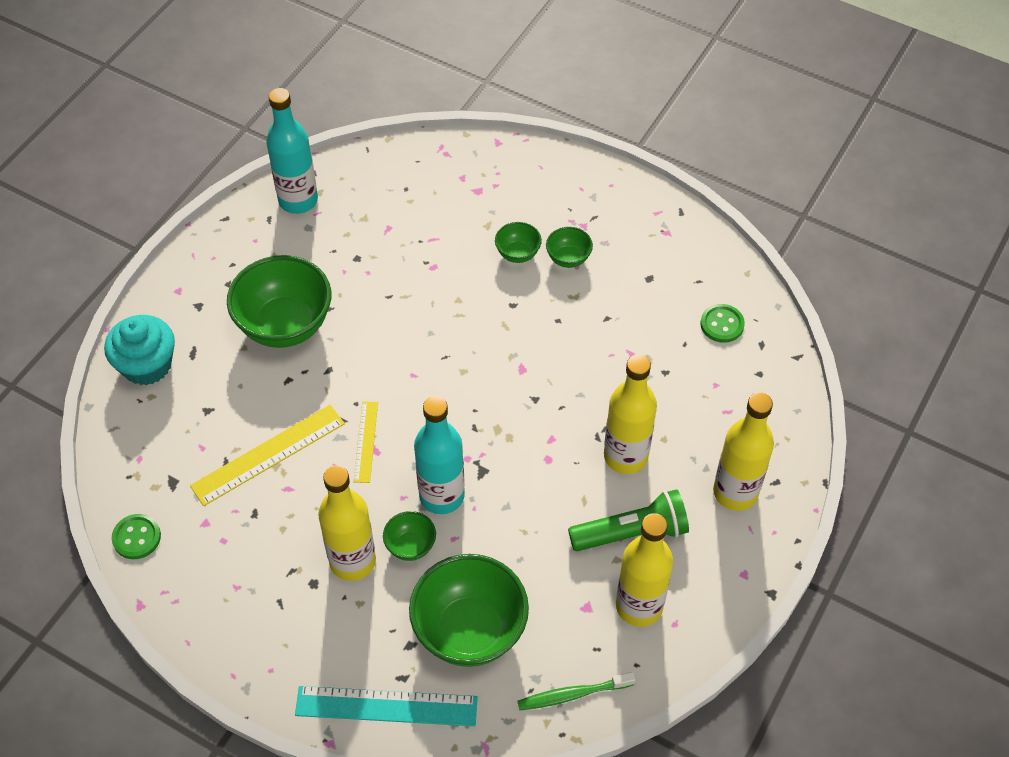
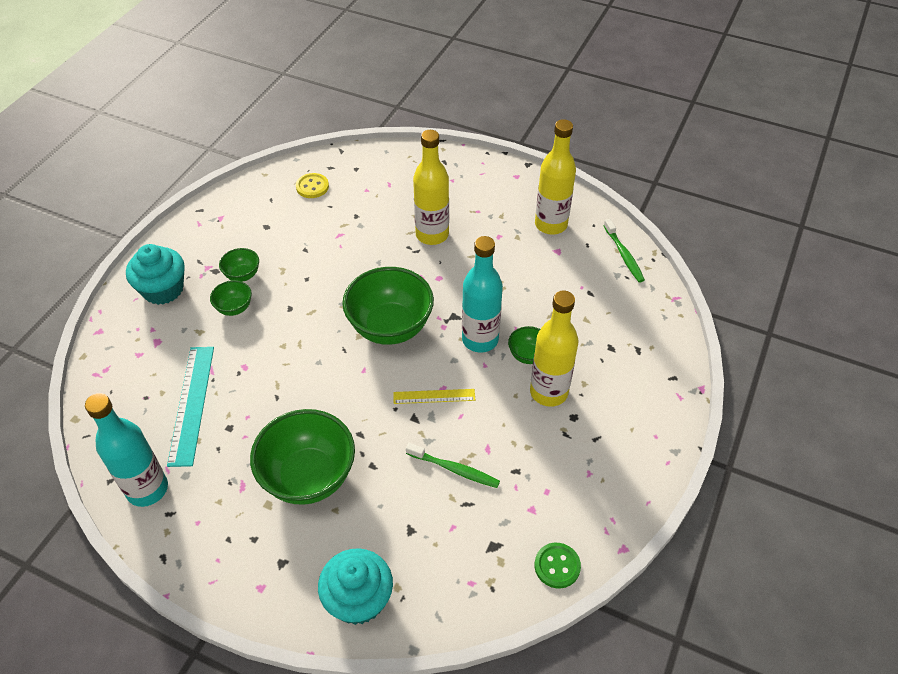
camera: 95 degrees left, 5 degrees down
yellow ruler [190,405,345,506] -> green toothbrush [406,443,500,488]
turquoise ruler [295,686,478,726] -> turquoise ruler moved to [167,347,214,467]
green bowl [409,554,529,667] -> green bowl moved to [342,267,434,345]
green flashlight [568,489,689,551] -> none
green button [700,304,745,343] -> yellow button [296,173,329,198]
yellow bottle [713,392,774,511] -> none
none -> turquoise cupcake [126,244,185,305]

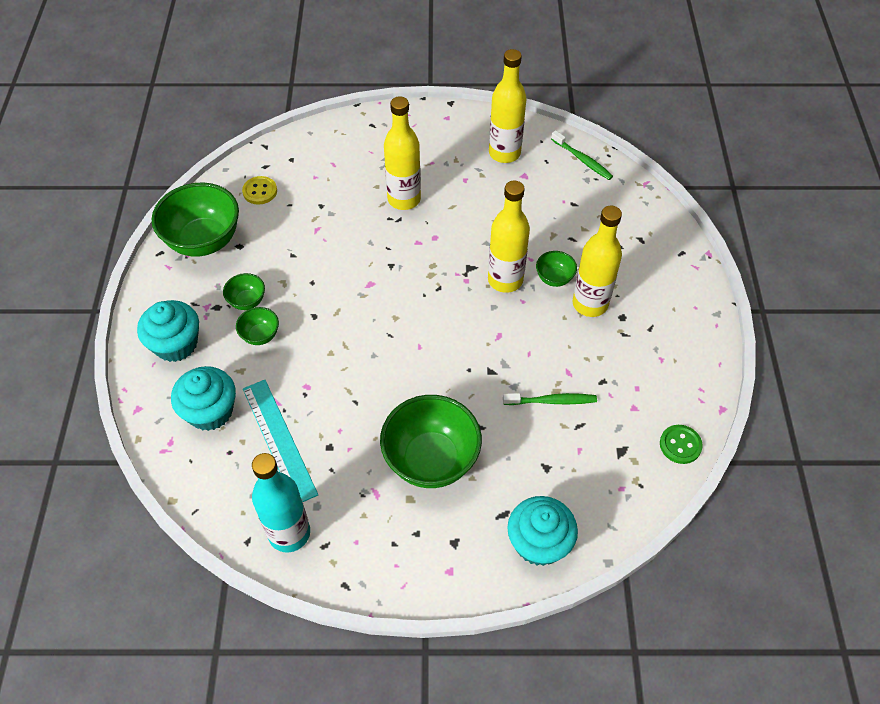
camera: 25 degrees left, 5 degrees up
green bowl [342,267,434,345] -> green bowl moved to [152,183,239,257]
yellow ruler [393,389,475,404] -> none
turquoise bottle [462,236,503,352] -> yellow bottle [488,181,530,293]
none -> turquoise cupcake [171,366,236,431]

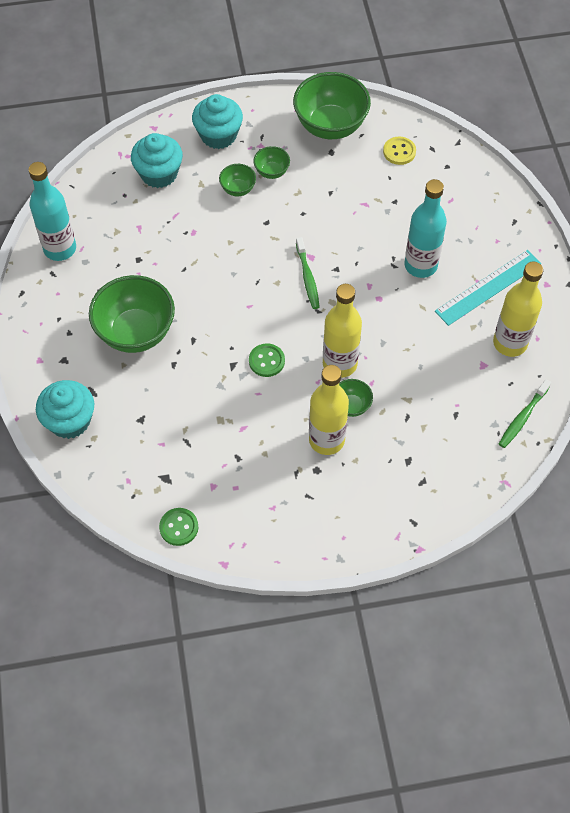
camera: 80 degrees right, 5 degrees up
turquoise ruler [243,380,318,502] -> turquoise ruler moved to [435,250,542,326]
yellow bottle [384,96,421,210] -> turquoise bottle [404,179,447,278]
green toothbrush [503,393,597,405] -> green toothbrush moved to [296,237,320,309]
none -> green button [249,343,285,377]

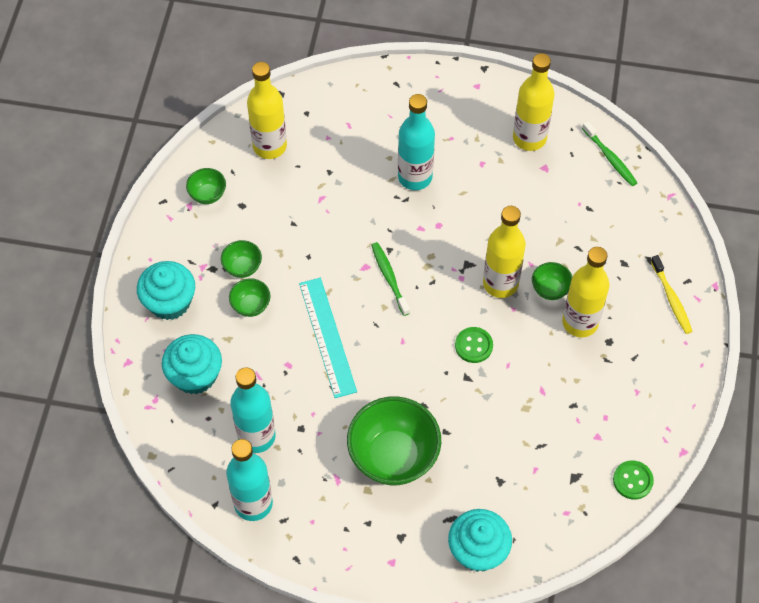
camera: 70 degrees left, 0 degrees up
green bowl [293,72,371,139] -> green bowl [186,168,226,204], size x0.47
green toothbrush [296,237,320,309] -> green toothbrush turned 120 degrees counterclockwise [371,242,410,316]
yellow button [383,137,416,165] -> yellow bottle [247,62,287,159]
turquoise ruler [435,250,542,326] -> turquoise ruler moved to [299,278,357,398]
none -> turquoise bottle [230,368,276,453]
none -> yellow toothbrush [651,255,693,334]

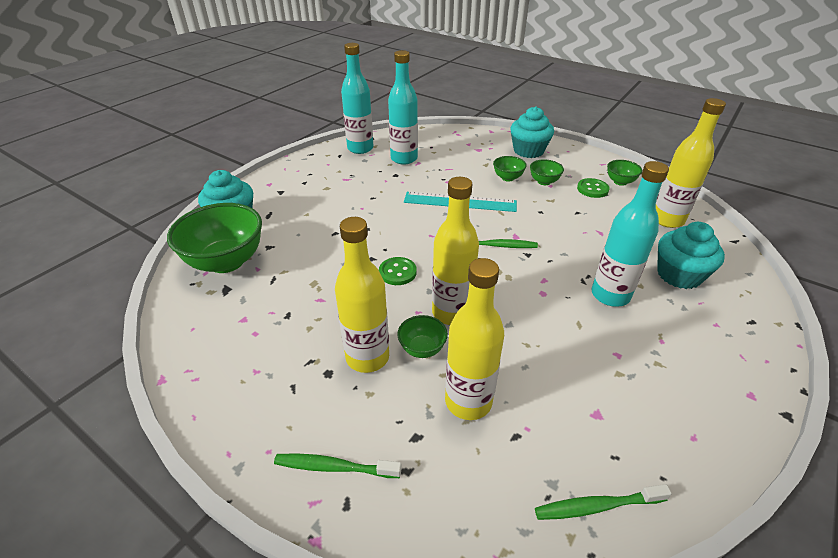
camera: 115 degrees right, 20 degrees down
turquoise cupcake [162,334,222,395] -> turquoise cupcake moved to [657,222,725,289]
green bowl [347,396,441,485] -> green bowl moved to [167,203,262,273]
yellow bottle [513,53,555,151] -> yellow bottle moved to [445,258,504,420]
green button [613,460,654,500] -> green button moved to [577,178,610,198]
yellow toothbrush [651,255,693,334] -> green toothbrush [274,453,402,478]

